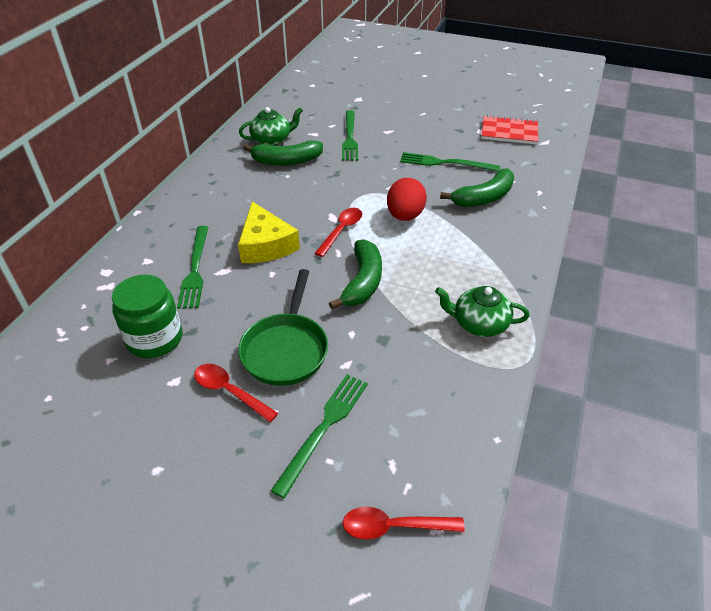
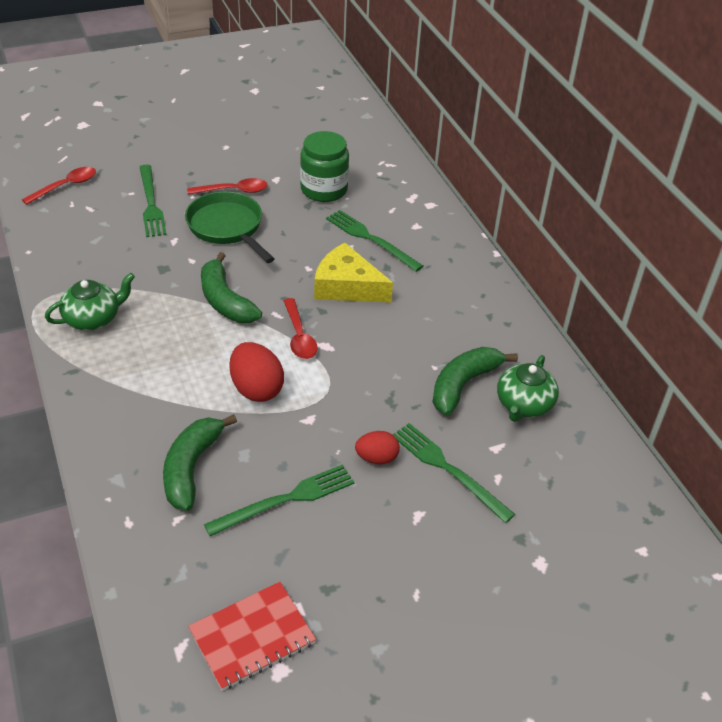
camera: 135 degrees right, 0 degrees up
none -> red egg [355,431,400,464]

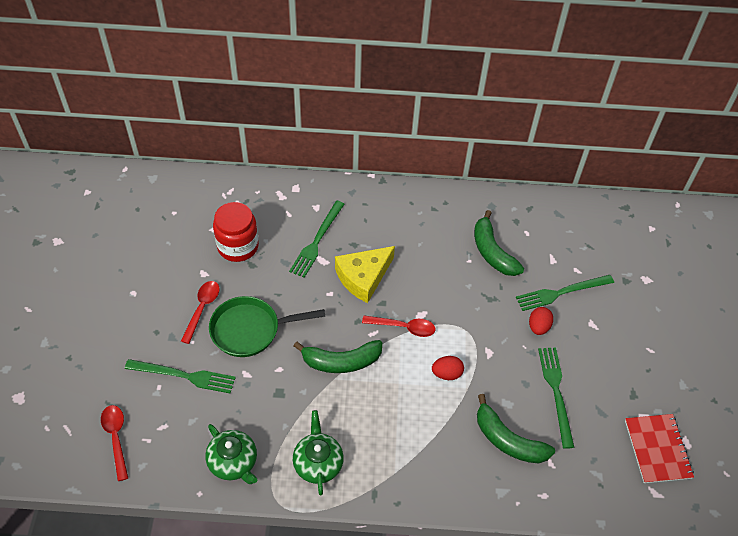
camera: 65 degrees left, 10 degrees up
red egg [230,342,284,402] -> red egg [432,356,464,380], size x0.63
green jar [300,131,349,202] -> red jar [213,202,259,262]
green fork [326,210,423,272] -> green fork turned 45 degrees counterclockwise [289,201,345,278]
green teapot [497,355,559,422] -> green teapot moved to [205,424,257,484]

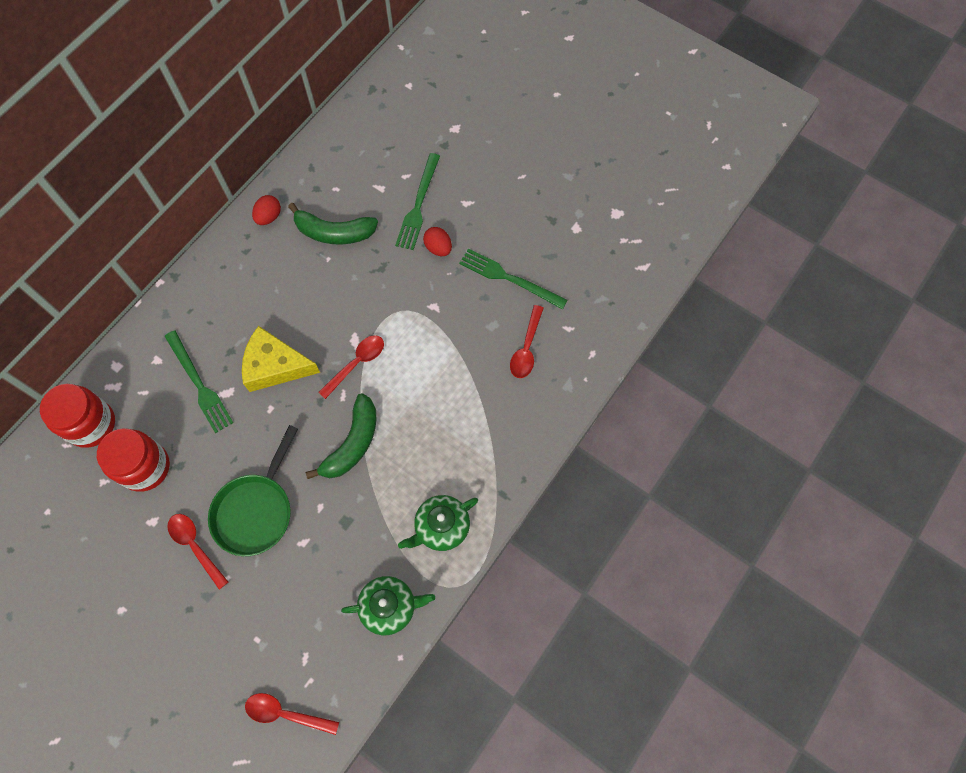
camera: 55 degrees left, 15 degrees up
green fork [125,359,236,393] -> none
green teapot [293,410,344,496] -> green teapot turned 60 degrees counterclockwise [398,495,478,551]
yellow cheese [335,246,395,303] -> yellow cheese turned 105 degrees clockwise [242,326,320,392]
red egg [432,356,464,380] -> red egg moved to [252,195,281,225]
green banana [477,394,555,464] -> red spoon [510,305,544,378]
red notebook [625,414,694,483] -> none
none -> red jar [40,384,115,448]

